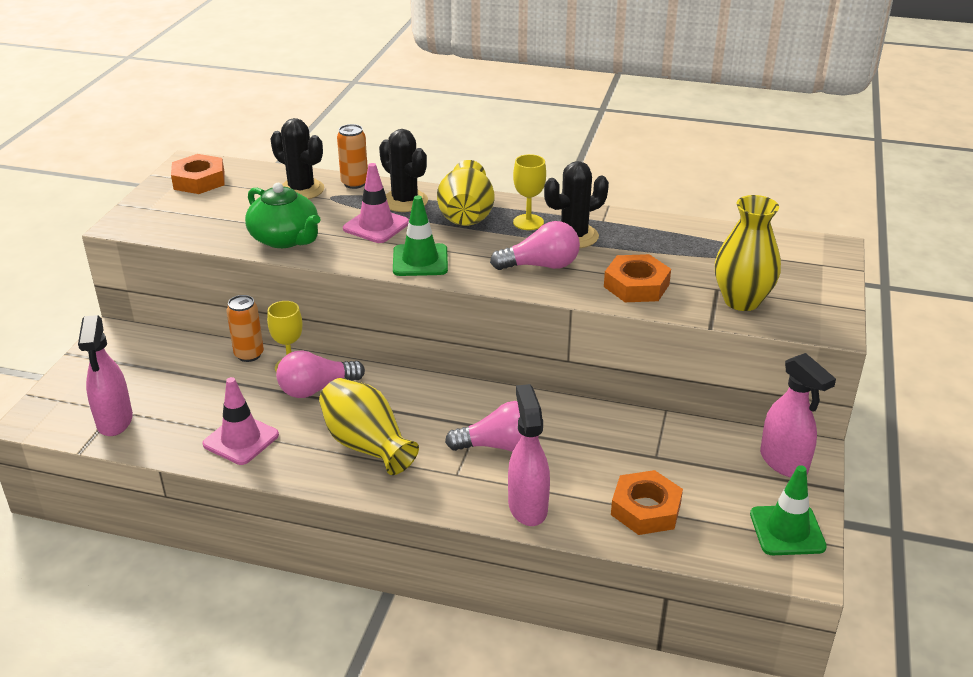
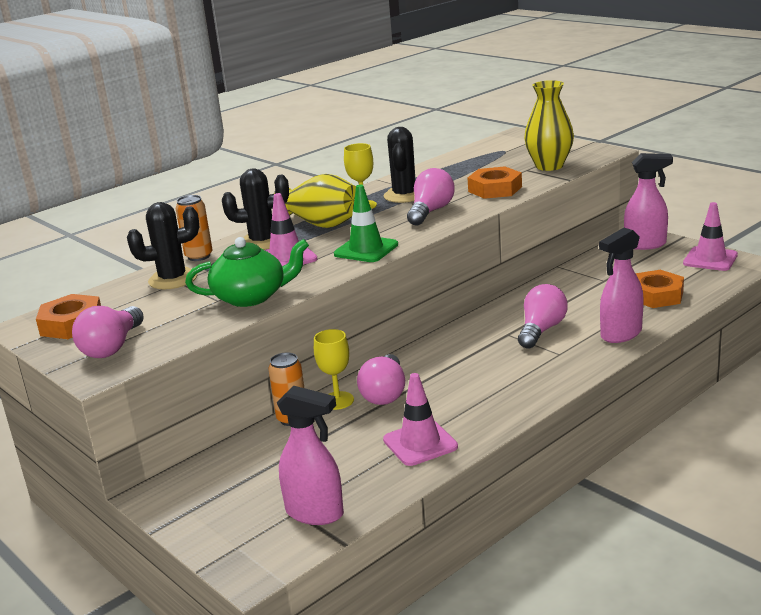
camera: 55 degrees left, 10 degrees down
yellow vase [319,378,419,475] -> none
pink spray bottle [508,384,550,526] -> pink spray bottle turned 60 degrees counterclockwise [599,228,644,343]
green traffic cone [750,465,827,555] -> pink traffic cone [683,202,738,271]
none -> pink light bulb [72,306,144,358]

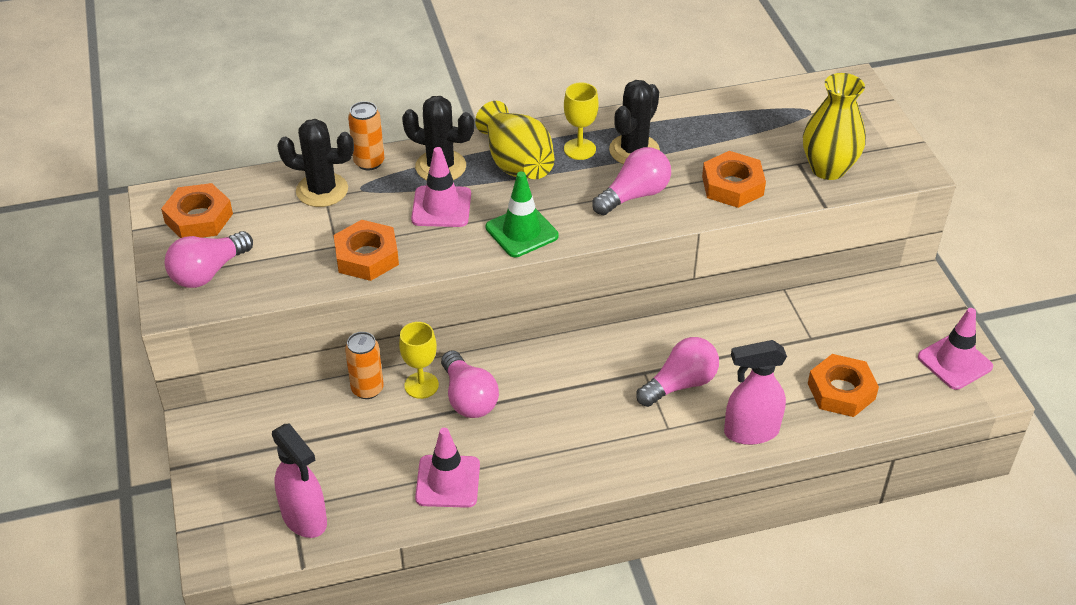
camera: 25 degrees right, 20 degrees up
green teapot [185,237,309,307] -> orange nut [334,220,399,281]
pink light bulb [357,354,405,405] -> pink light bulb turned 60 degrees counterclockwise [441,350,499,418]
pink spray bottle [624,153,673,250] -> none

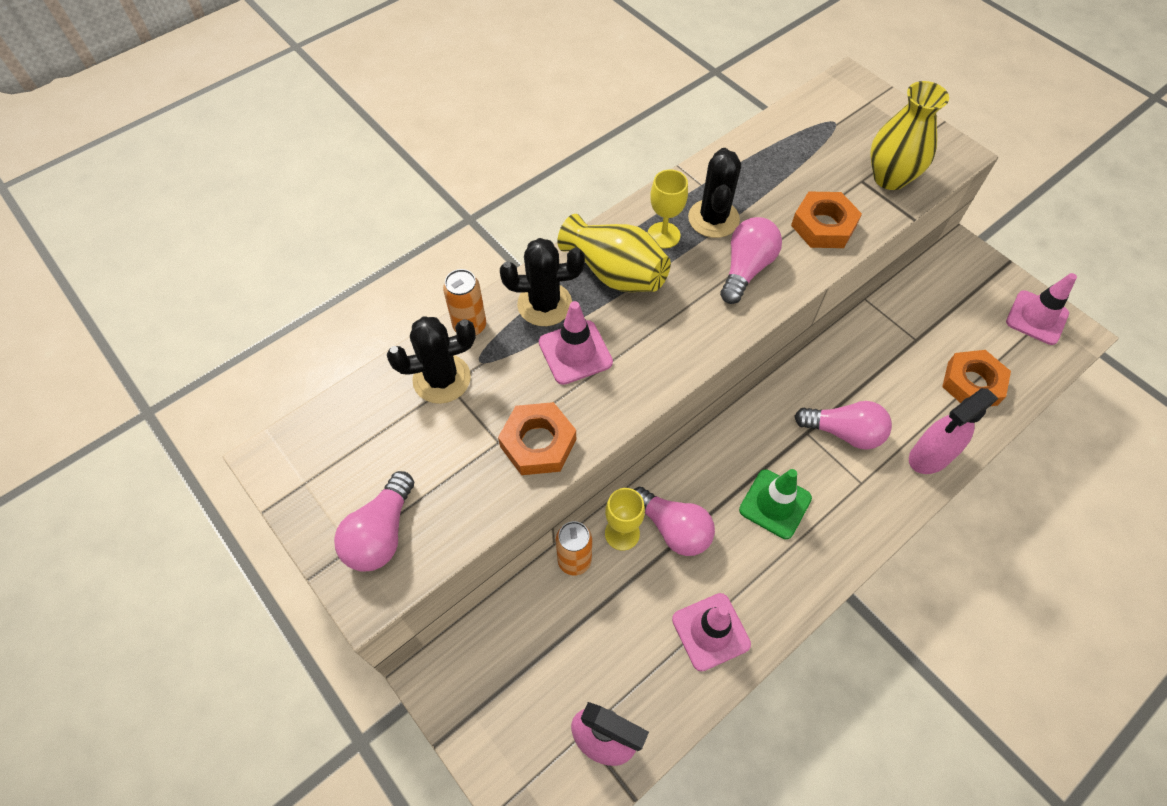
camera: 25 degrees left, 15 degrees up
orange nut [161,183,233,238] -> none
green traffic cone [486,171,558,257] -> green traffic cone moved to [739,469,812,539]
pink light bulb [636,337,719,407] -> pink light bulb turned 75 degrees clockwise [794,401,892,450]

